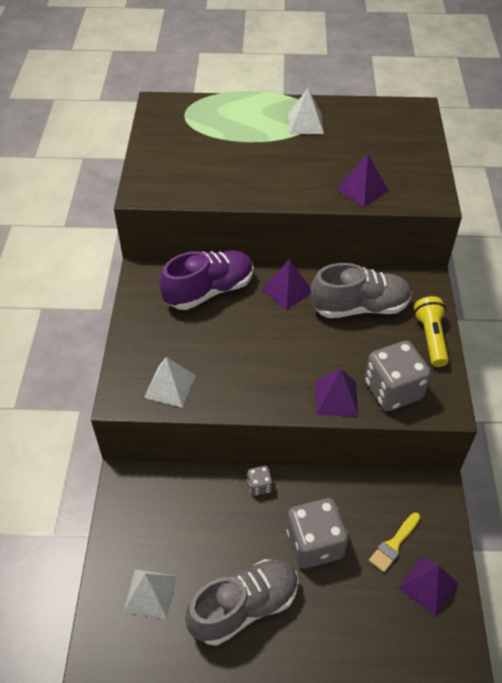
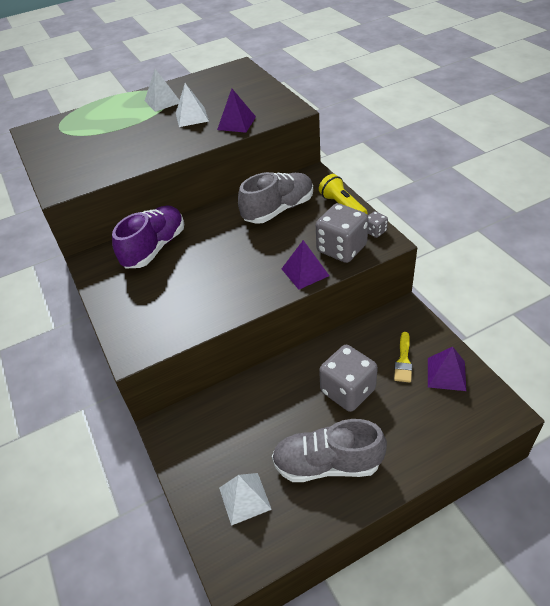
camera: 25 degrees left, 5 degrees down
white pyramid [144,357,196,408] -> white pyramid moved to [176,83,209,127]
grey shoe [185,559,299,646] -> grey shoe turned 120 degrees counterclockwise [272,419,387,482]
grey dice [247,466,272,496] -> grey dice moved to [368,211,388,238]
purple pyramid [262,259,311,310] -> none

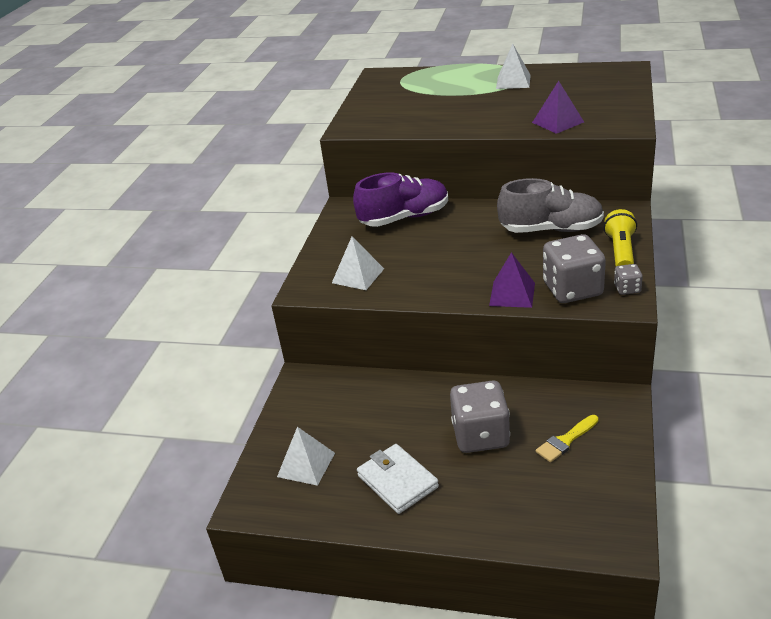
camera: 40 degrees right, 10 degrees down
white pyramid [176,83,209,127] -> white pyramid moved to [332,236,384,290]
grey shoe [272,419,387,482] -> white wallet [357,444,439,514]
purple pyramid [428,347,466,391] -> none

